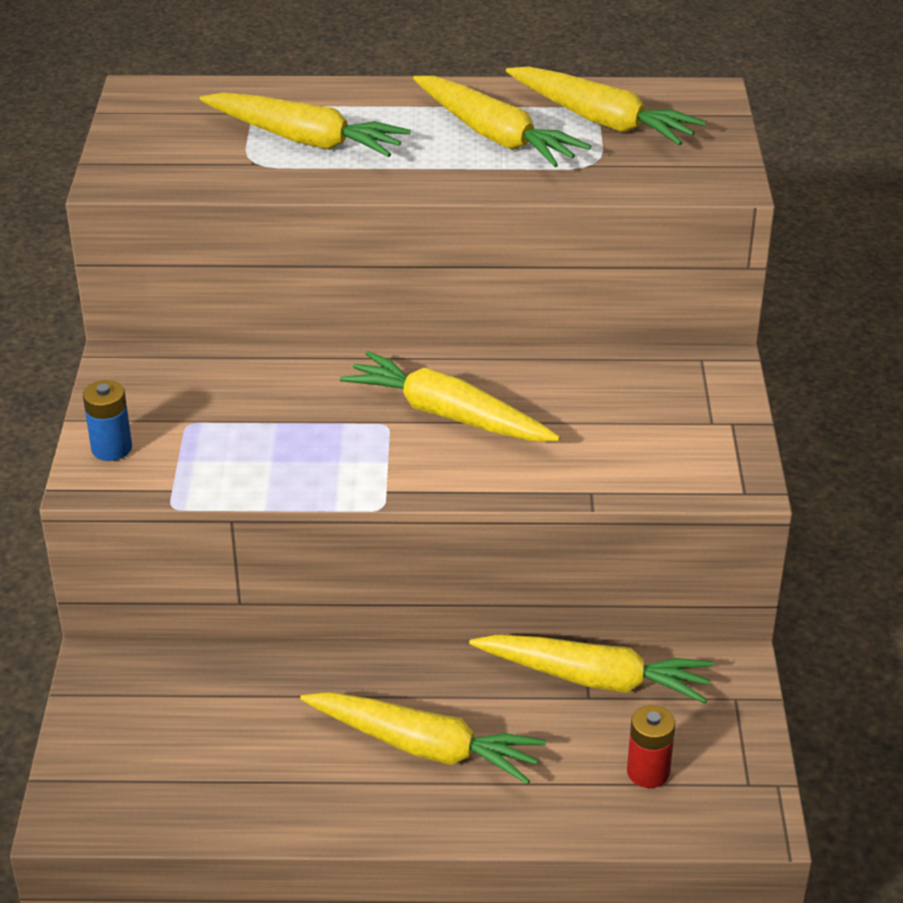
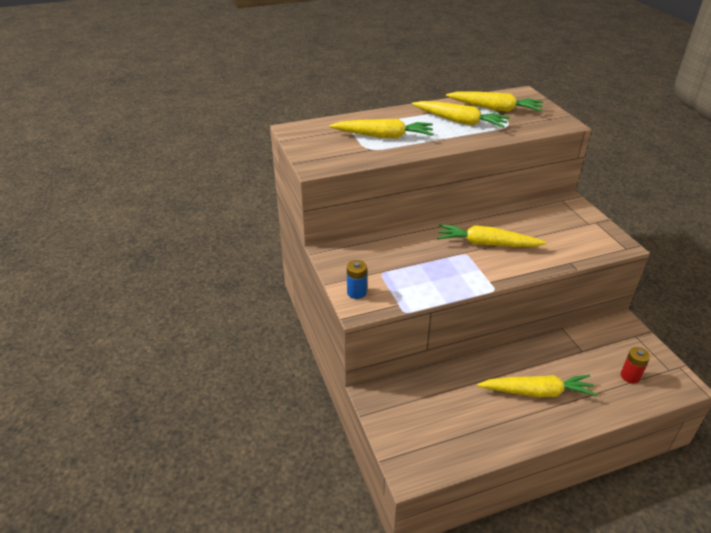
camera: 20 degrees left, 0 degrees up
yellow carrot [469,634,713,703] -> none

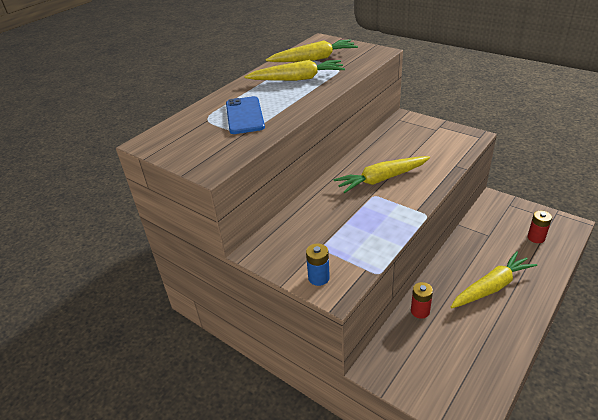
camera: 30 degrees left, 0 degrees up
yellow carrot [329,119,433,139] -> blue phone [226,96,265,134]
none -> red battery [411,282,433,319]

